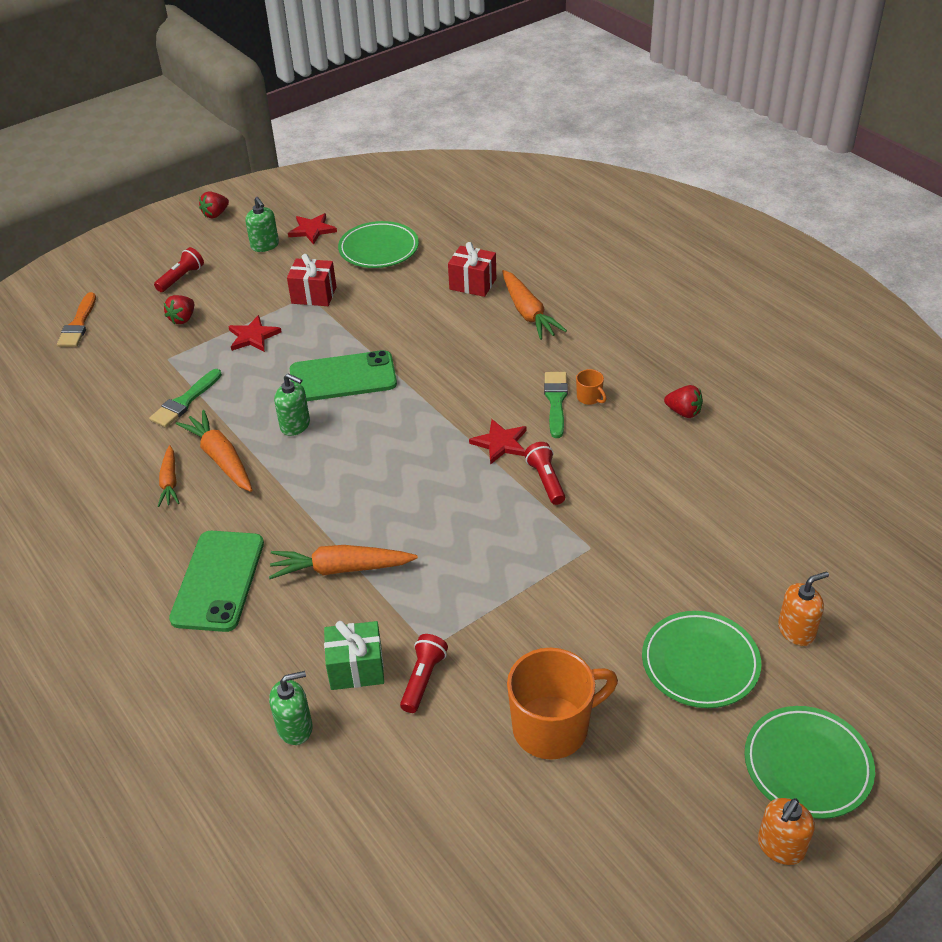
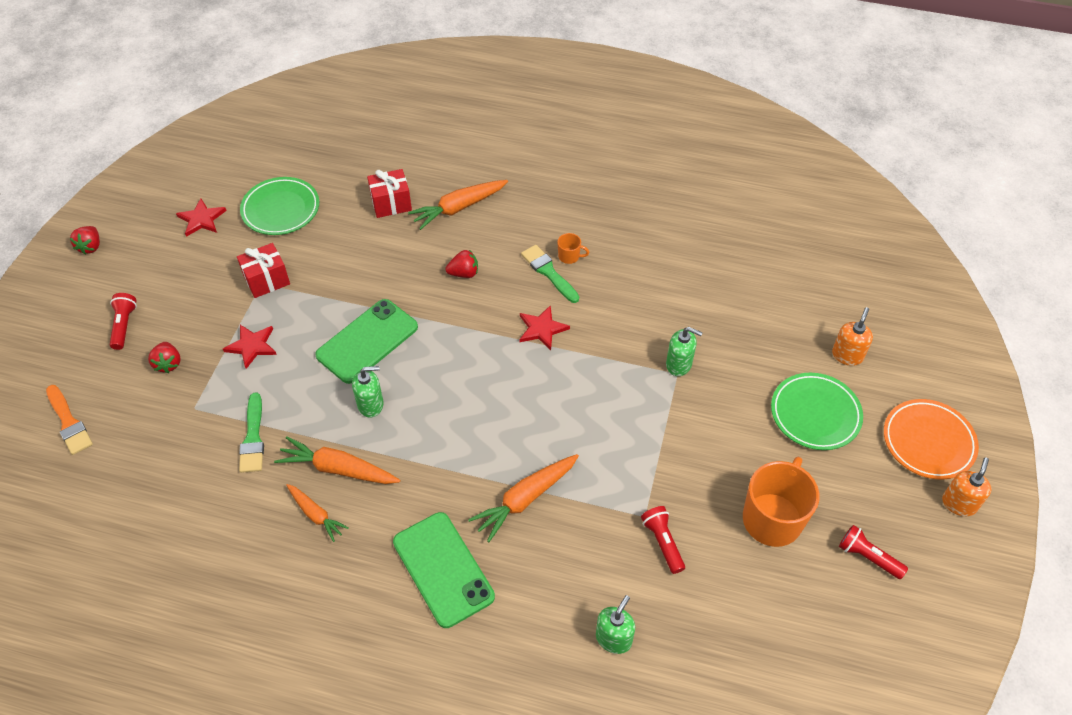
camera: 40 degrees left, 10 degrees up
green soap dispenser [245,197,279,252] -> green soap dispenser moved to [666,327,703,376]
green gift [324,621,384,690] -> none
orange carrot [502,270,567,340] -> orange carrot turned 120 degrees clockwise [408,180,508,230]
red flashlight [524,442,565,505] -> red flashlight moved to [839,525,908,579]
red strawberry [664,385,703,418] -> red strawberry moved to [445,250,478,278]
green plate [744,706,875,819] -> orange plate [884,399,979,480]
orange soap dispenser [758,798,815,865] -> orange soap dispenser turned 150 degrees counterclockwise [942,457,992,516]

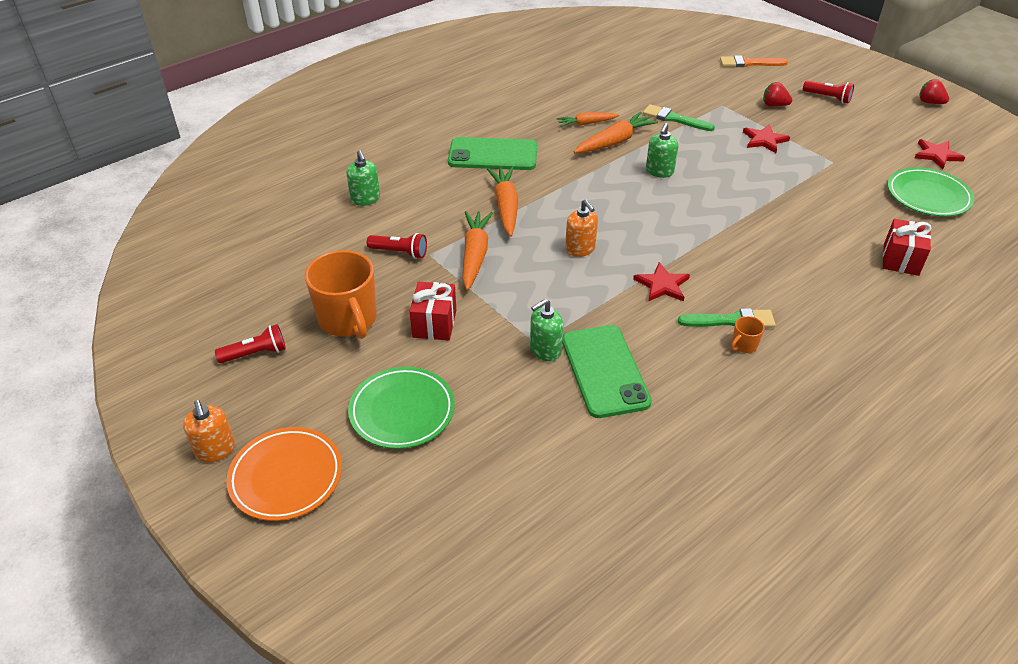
camera: 125 degrees right, 10 degrees down
red gift [237,243,290,298] -> red gift moved to [410,282,456,341]
green phone [315,299,418,384] -> green phone moved to [562,325,652,418]
orange carrot [408,180,508,230] -> orange carrot moved to [462,211,493,290]
red strawberry [445,250,478,278] -> none
orange soap dispenser [832,307,873,366] -> orange soap dispenser moved to [565,199,598,257]

